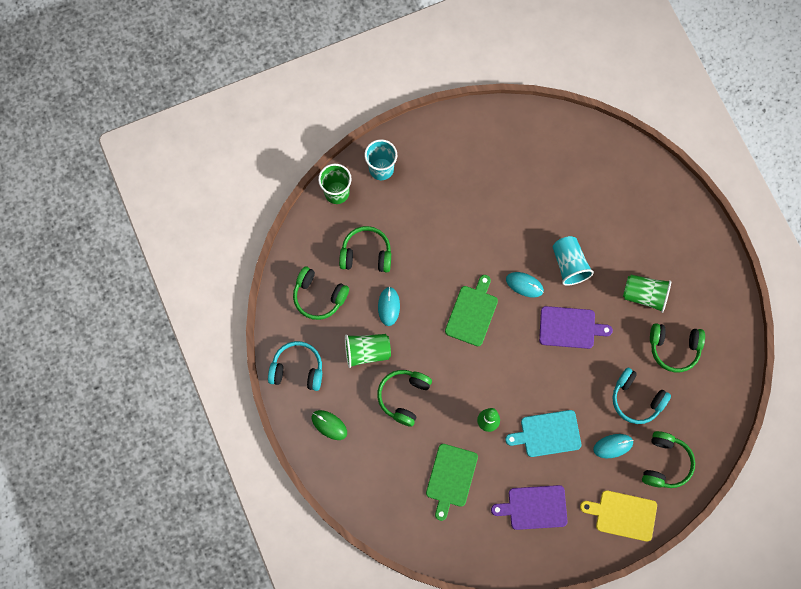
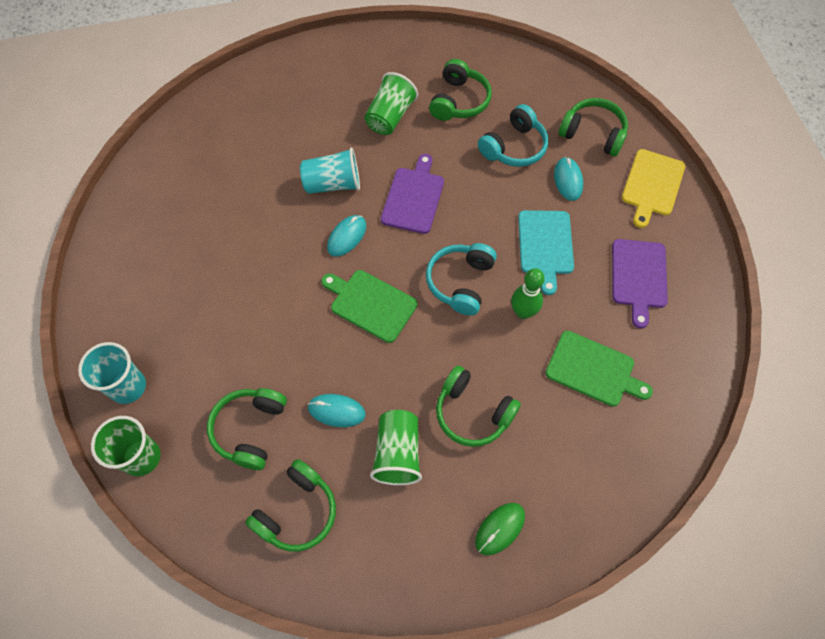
camera: 80 degrees left, 10 degrees down
turquoise headphones [268,341,322,391] -> turquoise headphones moved to [426,243,497,316]

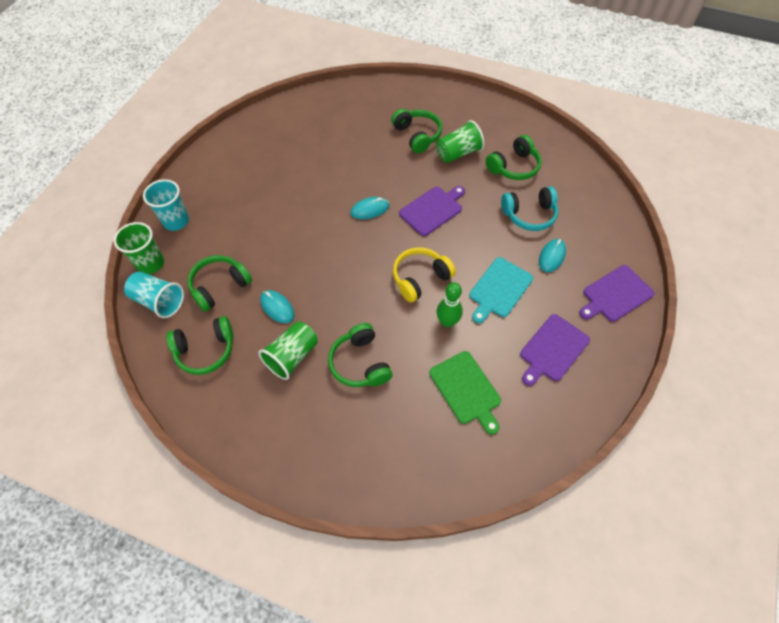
camera: 35 degrees right, 5 degrees down
turquoise cup [300,148,360,194] -> turquoise cup moved to [124,272,184,318]
green cutting board [321,270,418,343] -> none
turquoise headphones [426,243,497,316] -> yellow headphones [393,247,456,303]
green mouse [475,503,525,555] -> none
green headphones [559,98,628,156] -> green headphones moved to [391,109,442,153]
yellow cutting board [622,149,685,228] -> purple cutting board [579,265,654,322]

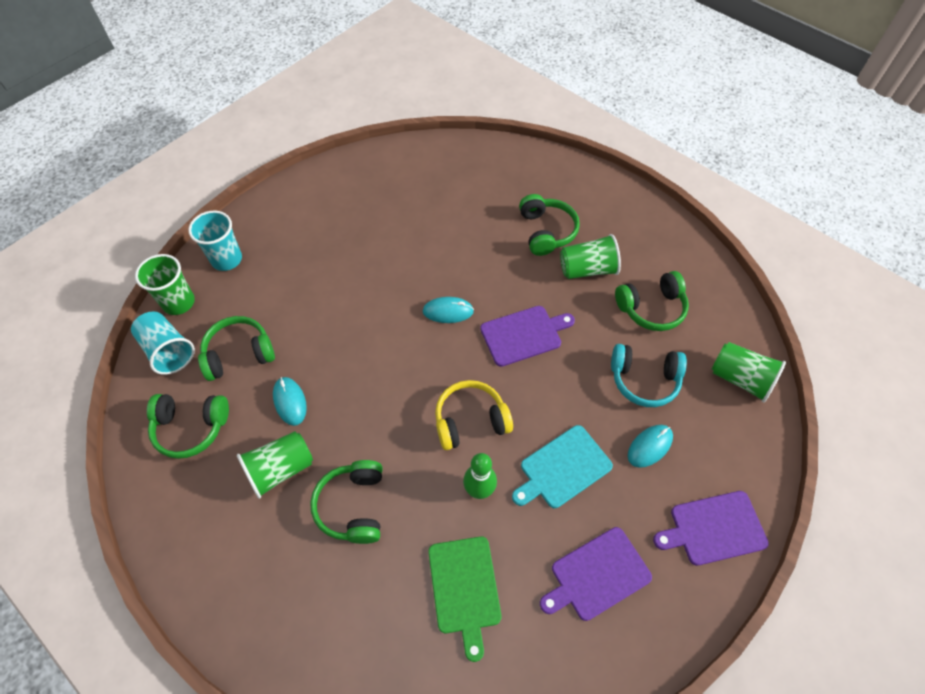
camera: 20 degrees right, 0 degrees up
none -> green cup [712,342,786,402]

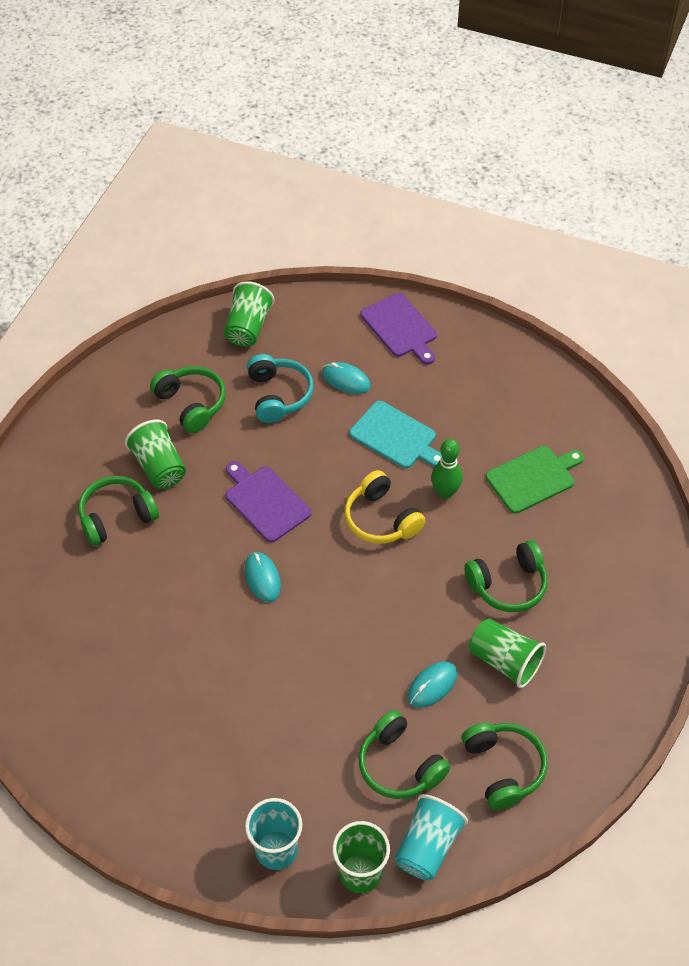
camera: 110 degrees left, 5 degrees down
purple cutting board [540,527,652,621] -> none

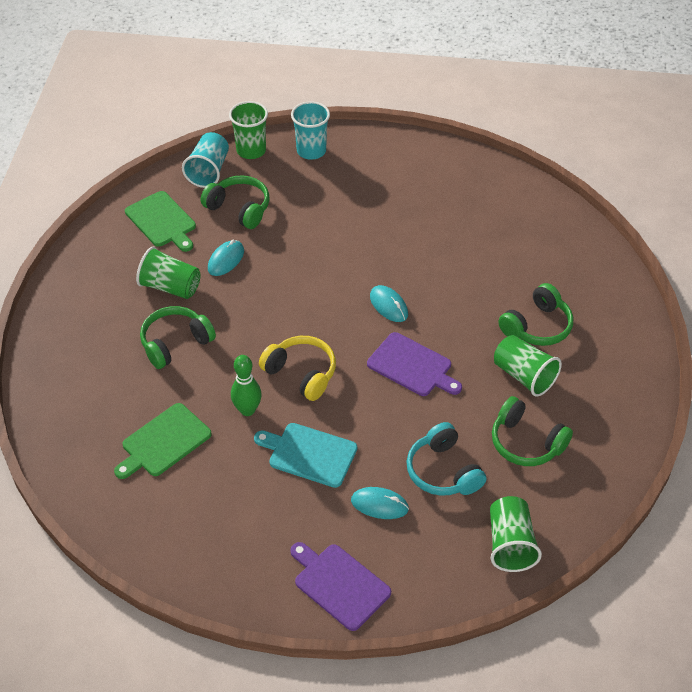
camera: 165 degrees right, 5 degrees down
green headphones [462,722,547,810] -> green cutting board [125,191,196,252]

